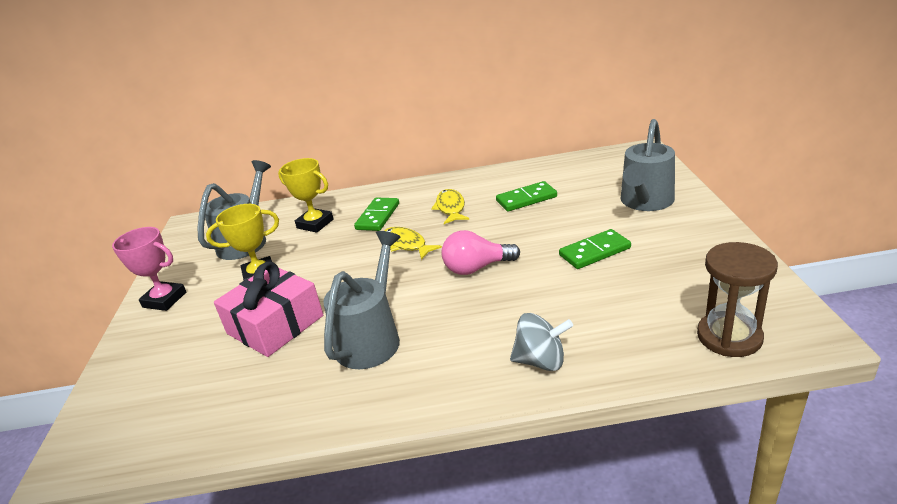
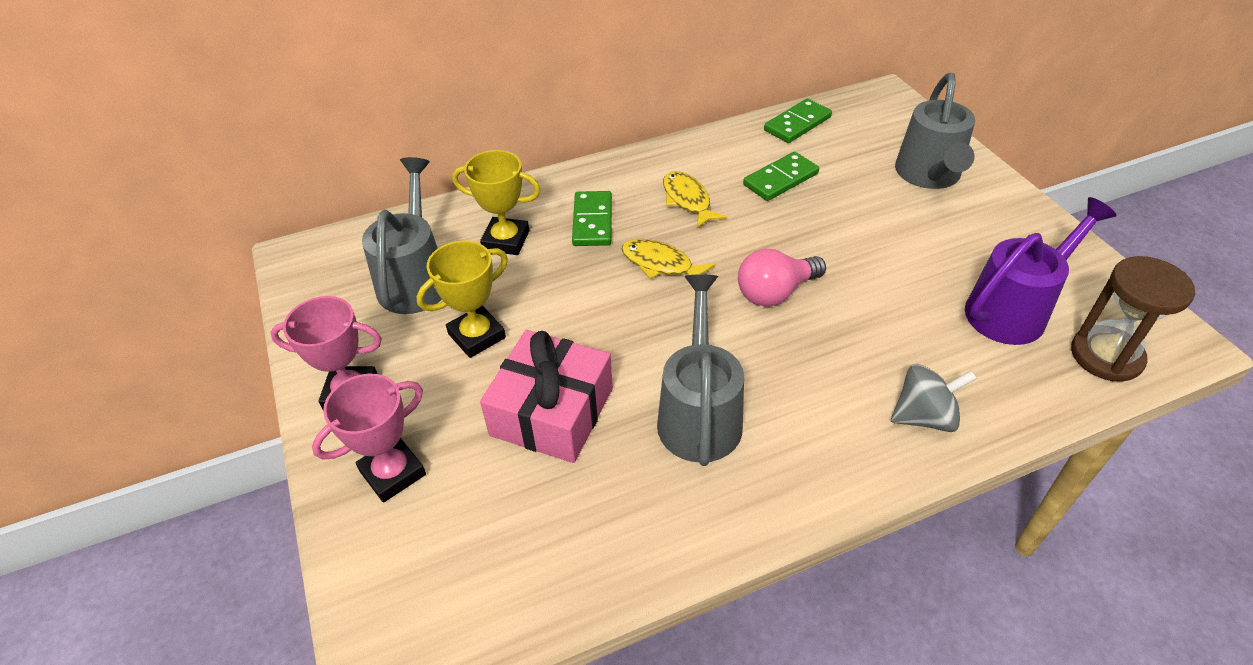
camera: 20 degrees left, 15 degrees up
green domino [559,229,631,269] -> green domino moved to [764,99,832,143]
none -> pink trophy [312,374,426,503]
none -> purple watering can [965,197,1117,345]

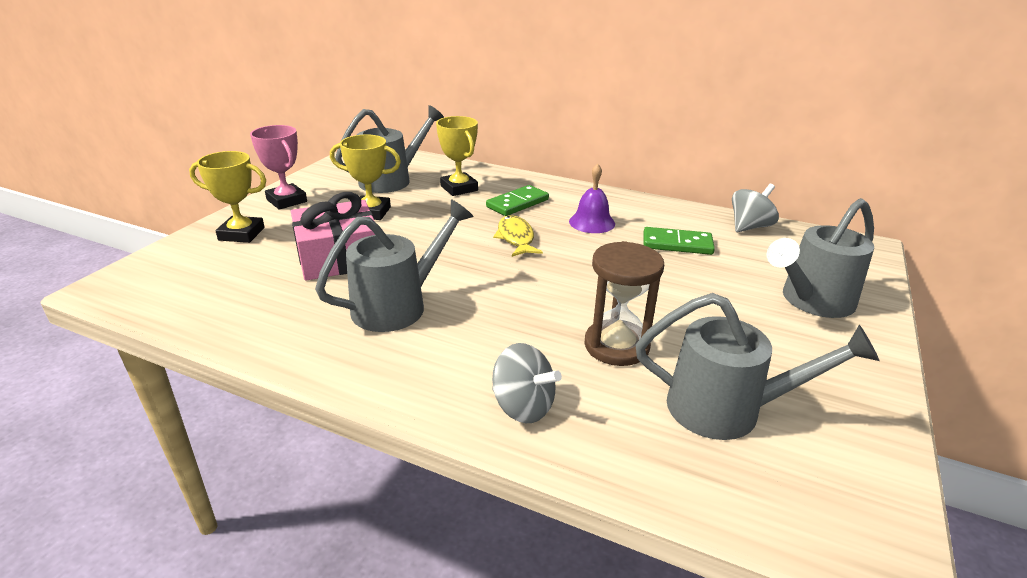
camera: 45 degrees right, 15 degrees down
pink trophy [312,374,426,503] -> yellow trophy [189,151,266,243]
yellow fish [663,171,727,228] -> purple bell [569,164,615,233]
pink light bulb [738,249,826,307] -> none
green domino [764,99,832,143] -> grey spinning top [732,184,779,232]
purple watering can [965,197,1117,345] -> grey watering can [636,293,879,440]
brown hourglass [1071,256,1195,382] -> brown hourglass moved to [584,241,664,366]

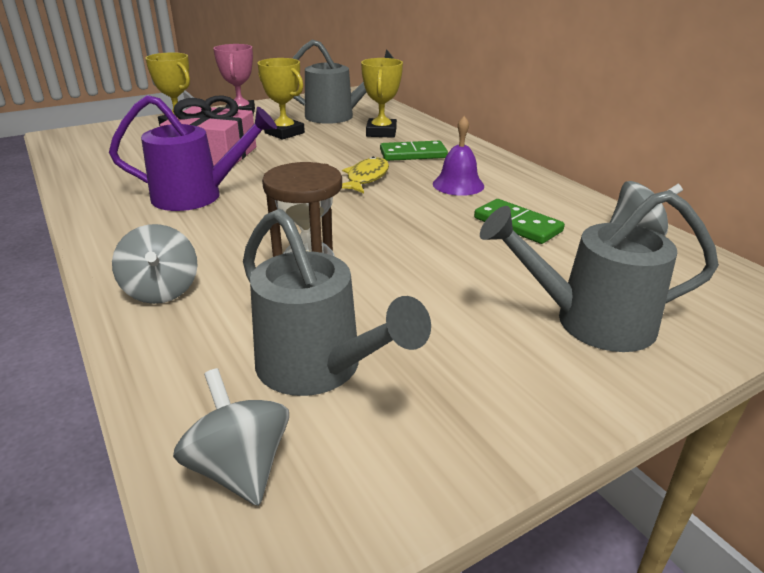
camera: 35 degrees right, 0 degrees up
grey watering can [315,199,474,332] -> purple watering can [109,95,277,211]
none -> grey spinning top [173,368,289,506]

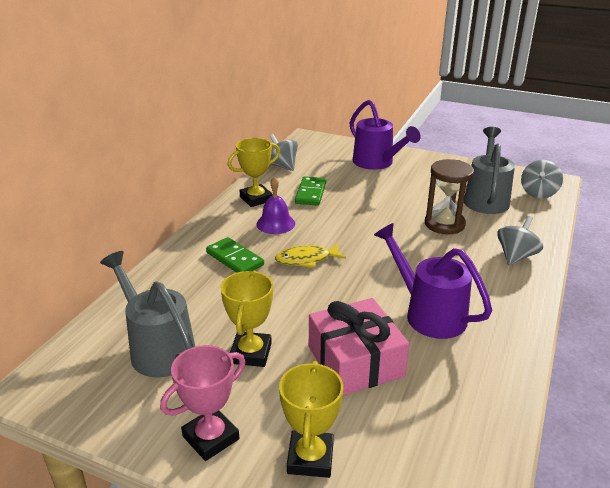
camera: 125 degrees left, 0 degrees up
yellow trophy [361,58,403,138] -> yellow trophy moved to [228,138,280,207]
grey watering can [480,190,719,352] -> purple watering can [349,100,421,170]

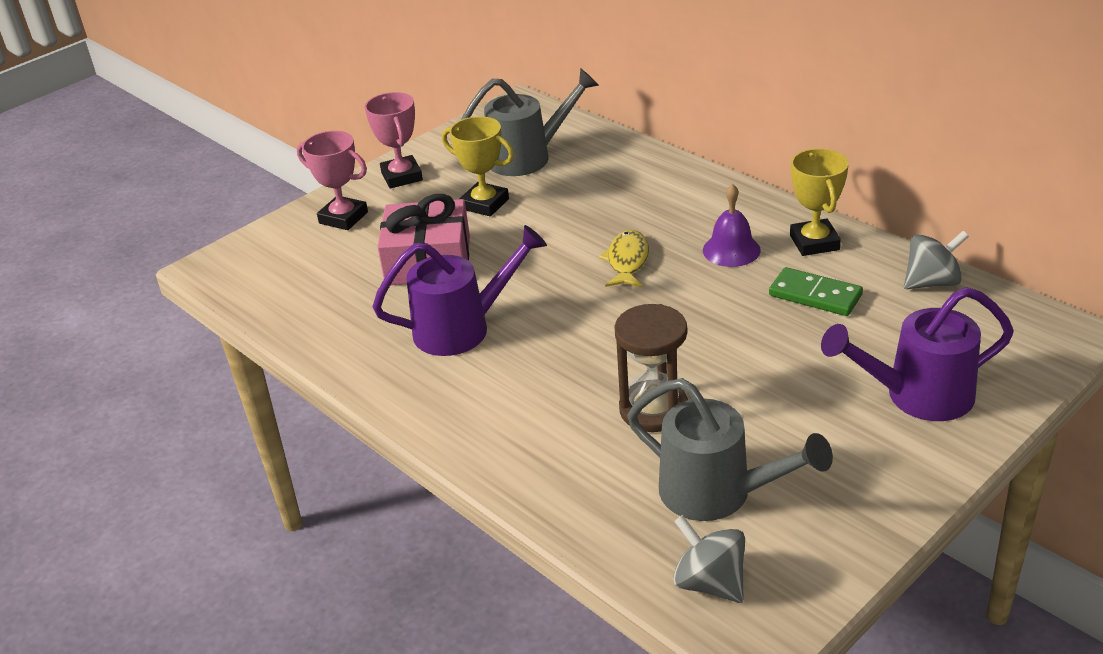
camera: 115 degrees right, 5 degrees up
green domino [206,237,264,273] -> none
yellow trophy [279,361,343,478] -> pink trophy [297,131,368,230]
grey spinning top [497,216,543,265] -> none

